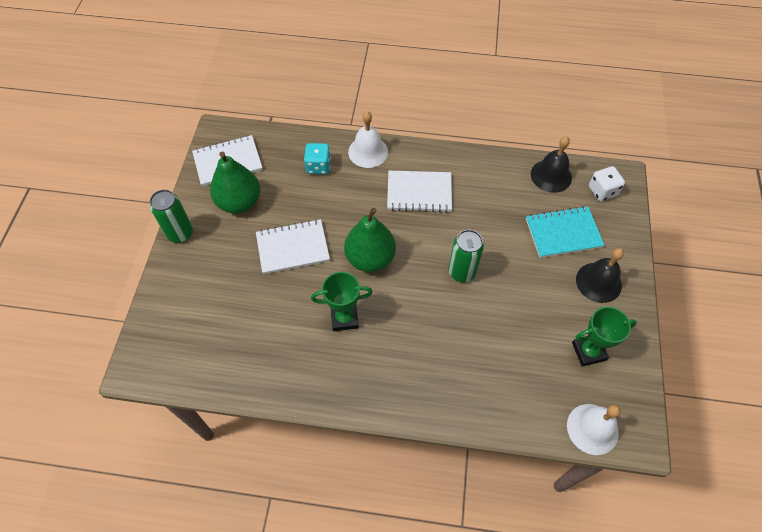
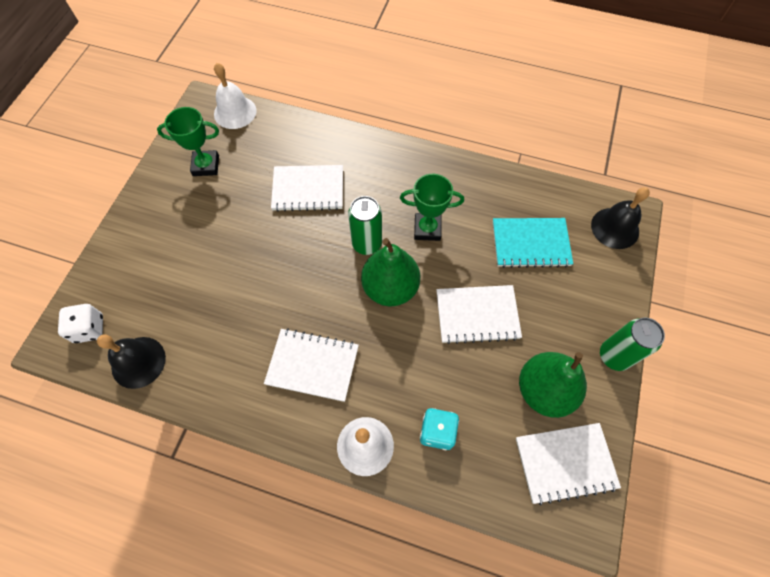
camera: 170 degrees left, 5 degrees up
green can [448,230,484,282] -> green can moved to [348,196,382,255]
turquoise notebook [526,206,605,258] -> turquoise notebook moved to [493,218,573,268]
black bell [576,248,624,303] -> black bell moved to [591,187,650,249]
none -> white notebook [271,165,343,212]

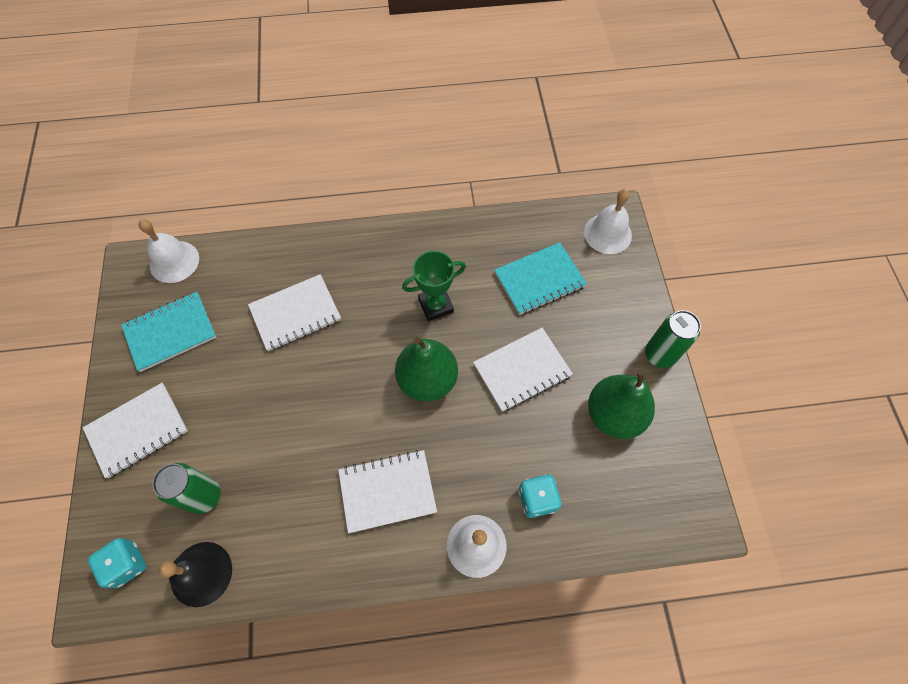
camera: 25 degrees left, 0 degrees up
white dice [58,304,103,343] -> turquoise dice [88,538,146,588]
green trophy [157,107,219,176] -> turquoise notebook [121,292,216,372]
green can [348,196,382,255] -> green can moved to [152,463,221,514]
white notebook [516,423,621,505] -> white notebook moved to [83,383,188,478]
black bell [591,187,650,249] -> white bell [584,189,632,254]

